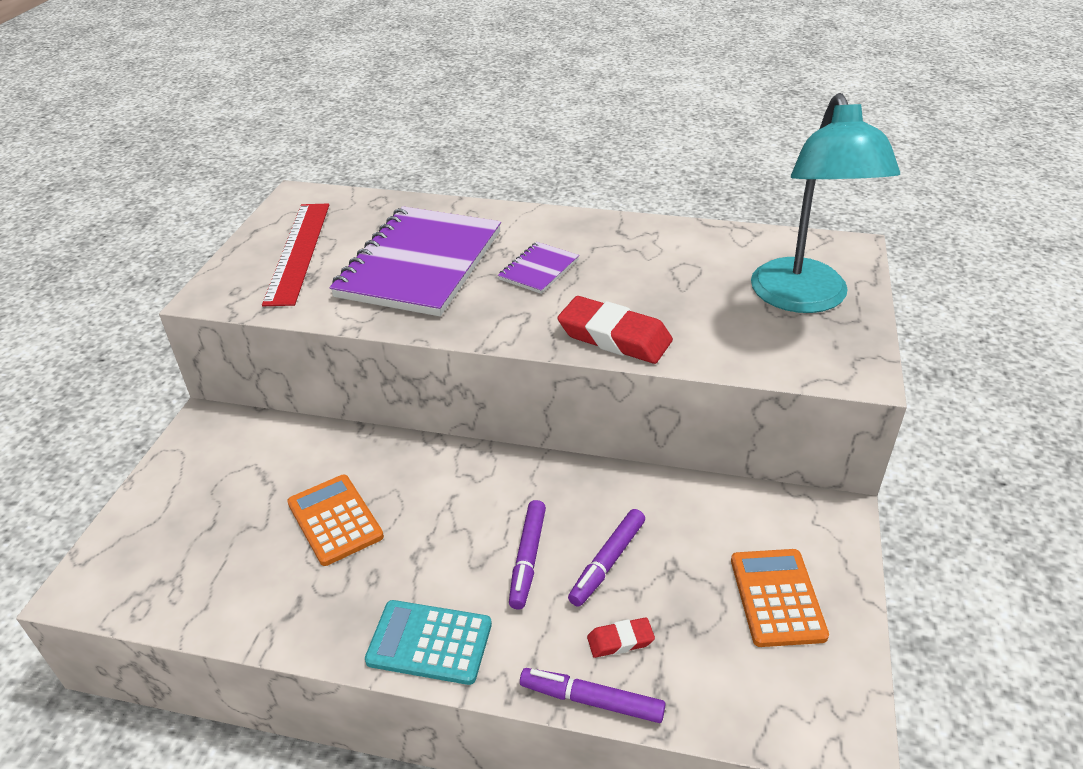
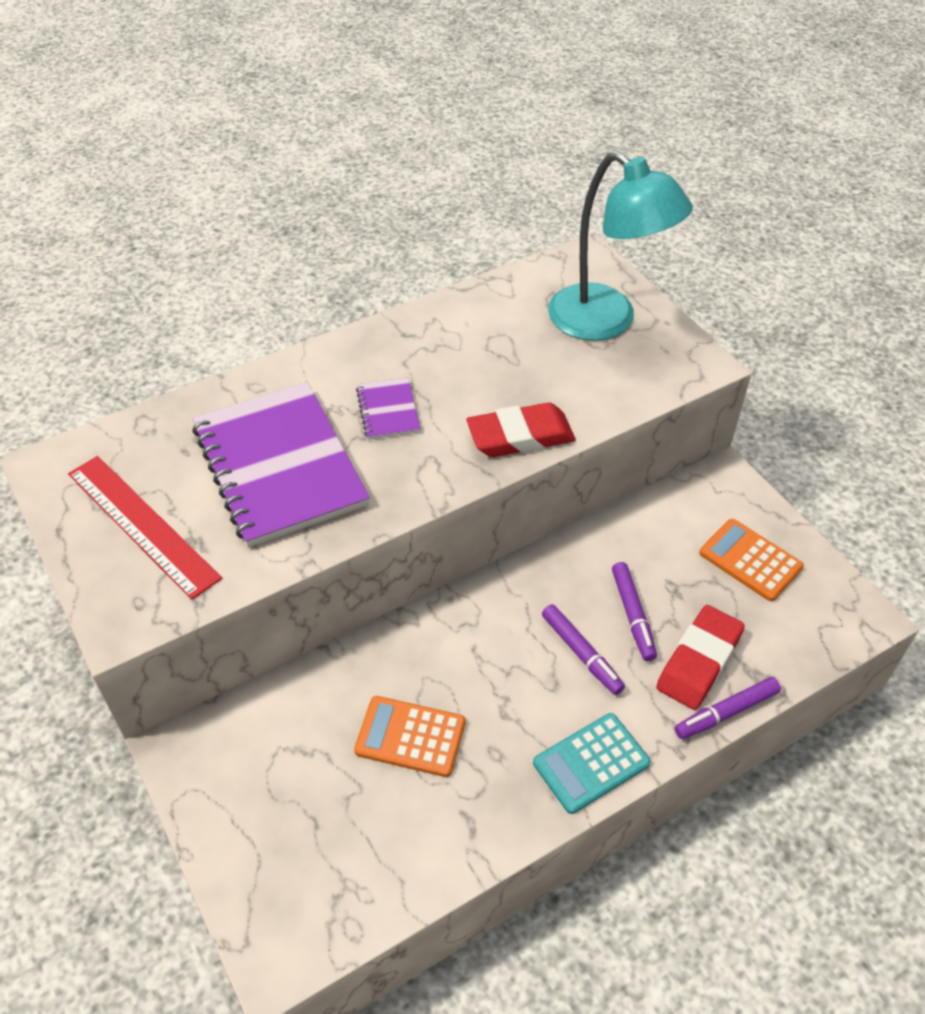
camera: 45 degrees left, 10 degrees up
red eraser [587,617,655,658] -> red eraser [656,605,745,710], size x2.01

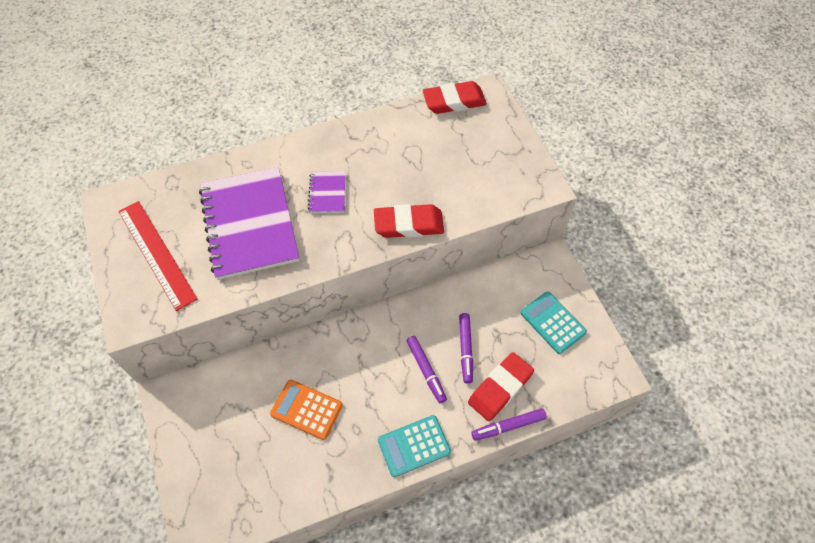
camera: 10 degrees right, 10 degrees up
turquoise lamp [548,151,693,341] -> none
orange calculator [699,519,804,601] -> turquoise calculator [521,292,587,354]
none -> red eraser [422,81,487,114]

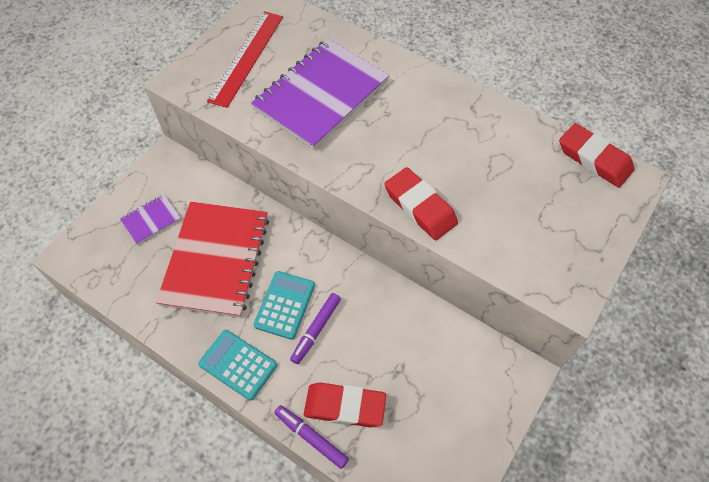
camera: 55 degrees right, 0 degrees up
orange calculator [270,380,343,440] -> red notebook [156,202,269,318]
purple notebook [308,171,345,213] -> purple notebook moved to [120,194,181,245]
purple marker [459,313,473,384] -> none
turquoise calculator [521,292,587,354] -> turquoise calculator moved to [253,271,315,340]

